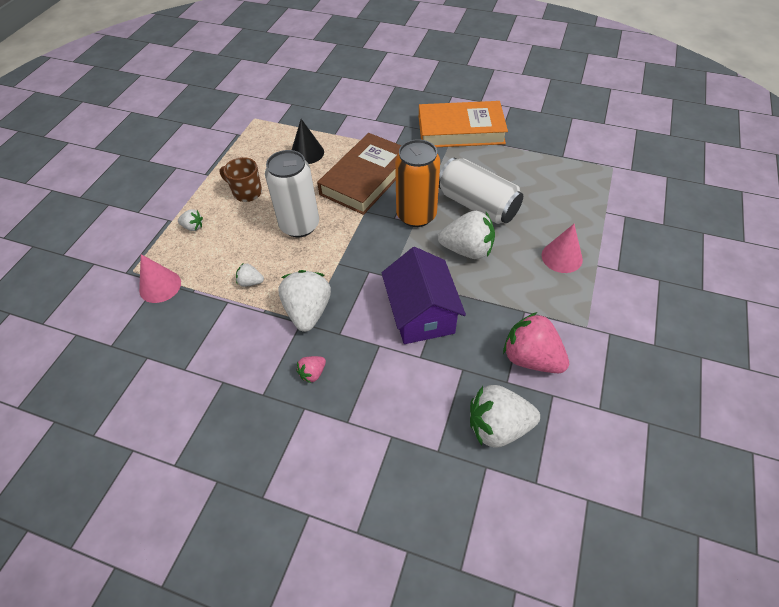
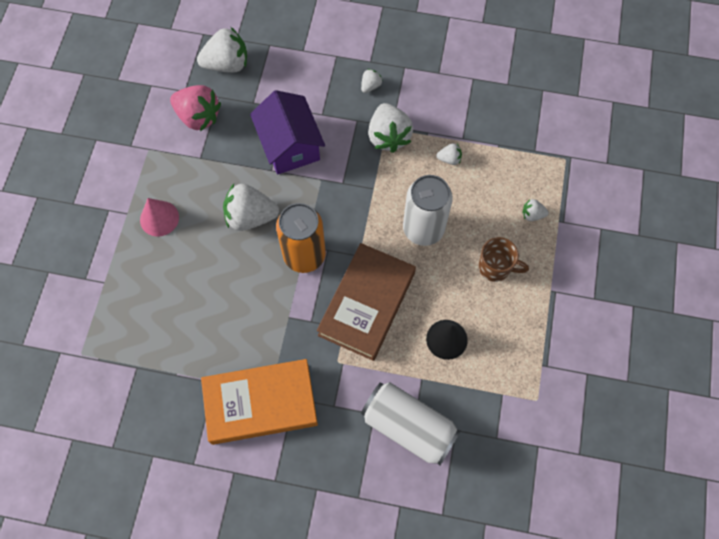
camera: 170 degrees right, 15 degrees up
pink cone [139,254,181,303] -> none
pink strawberry [297,356,326,383] -> white strawberry [361,69,383,93]
white can [439,158,523,224] -> white can moved to [361,382,460,465]

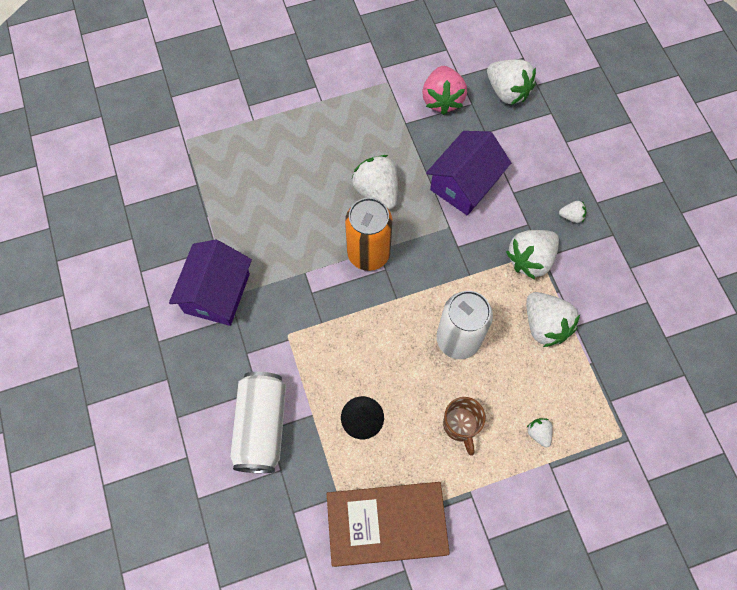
camera: 60 degrees right, 0 degrees up
pink cone [140,198,179,237] -> none
orange book [201,359,318,445] -> purple house [169,240,252,326]
brown book [317,243,416,361] -> brown book moved to [327,482,450,567]
white strawberry [436,143,462,165] -> white strawberry [526,292,580,347], size x2.09

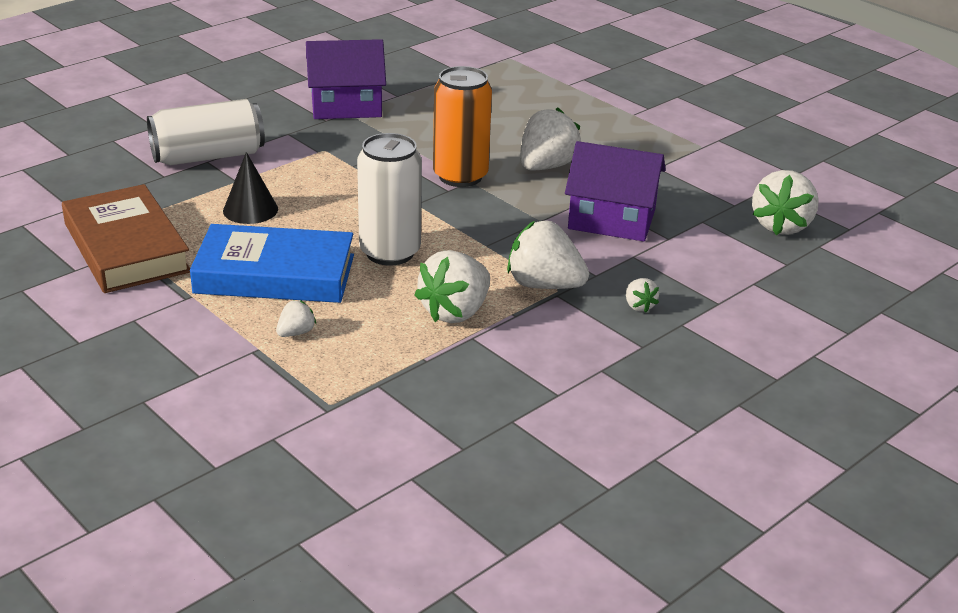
camera: 65 degrees right, 35 degrees down
pink strawberry [422,66,467,115] -> none
brown mug [443,397,486,456] -> blue book [190,224,354,303]

